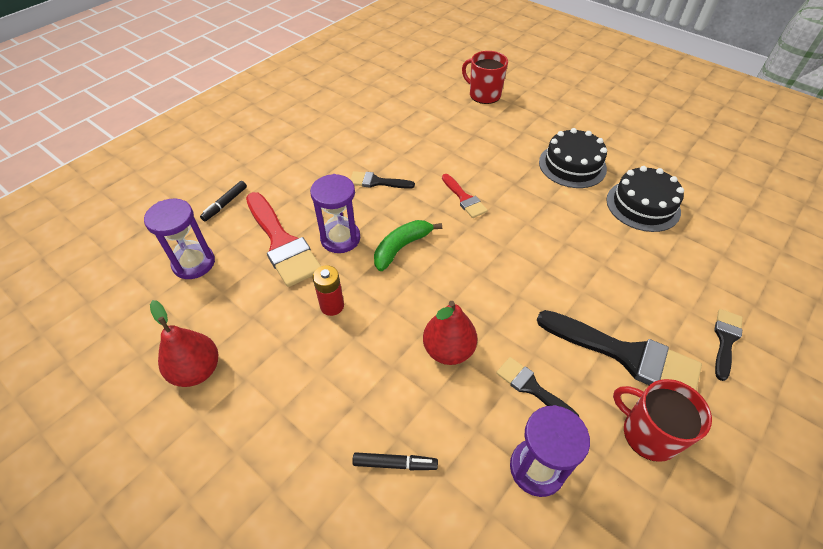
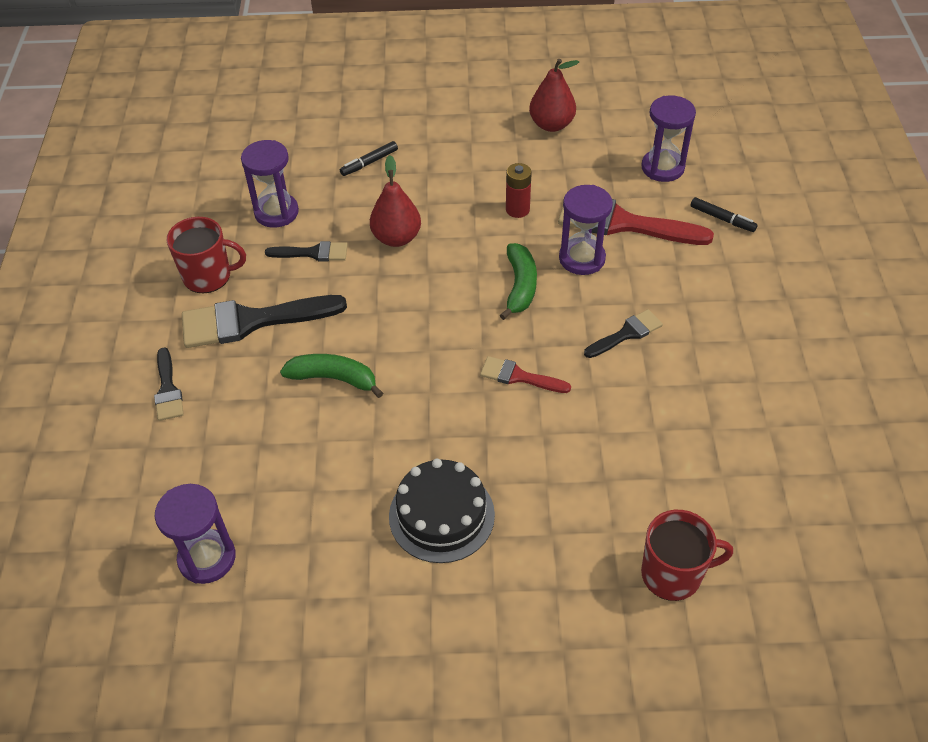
camera: 140 degrees right, 0 degrees up
black marker [200,181,247,221] -> black marker turned 135 degrees clockwise [690,197,758,232]
black cake [606,166,684,232] -> none
none -> purple hourglass [155,484,236,584]
none -> green banana [280,354,383,398]

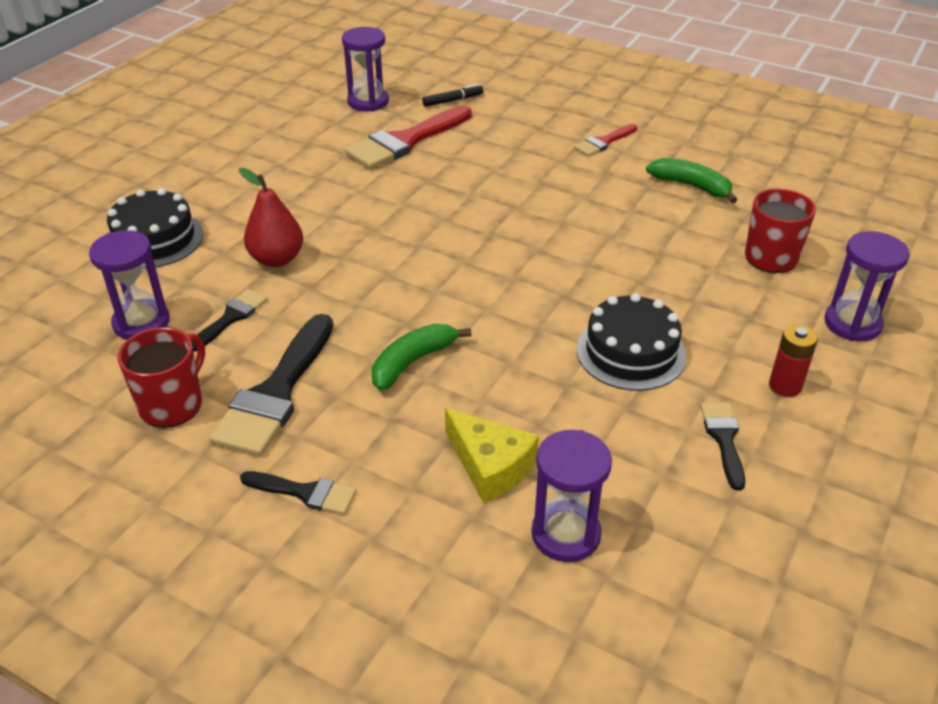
camera: 60 degrees left, 10 degrees down
black marker [340,141,398,176] -> black cake [107,188,203,267]
red brush [480,356,571,393] -> red brush moved to [574,124,637,156]
green banana [500,243,537,320] -> green banana moved to [646,158,737,203]
red battery [506,163,532,218] -> red battery moved to [769,324,818,397]
red pear [529,59,579,132] -> none
purple hourglass [559,185,613,275] -> purple hourglass moved to [824,231,910,341]
black brush [584,309,663,358] -> black brush moved to [700,402,745,491]
none -> yellow cheese [445,408,539,503]

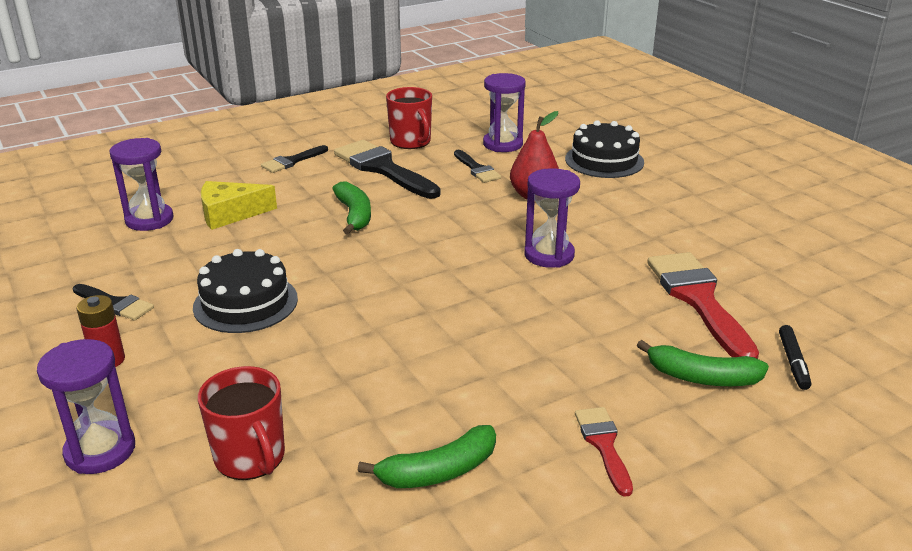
camera: 120 degrees right, 10 degrees down
purple hourglass [342,27,389,112] -> purple hourglass moved to [524,168,580,268]
none -> green banana [637,340,769,386]

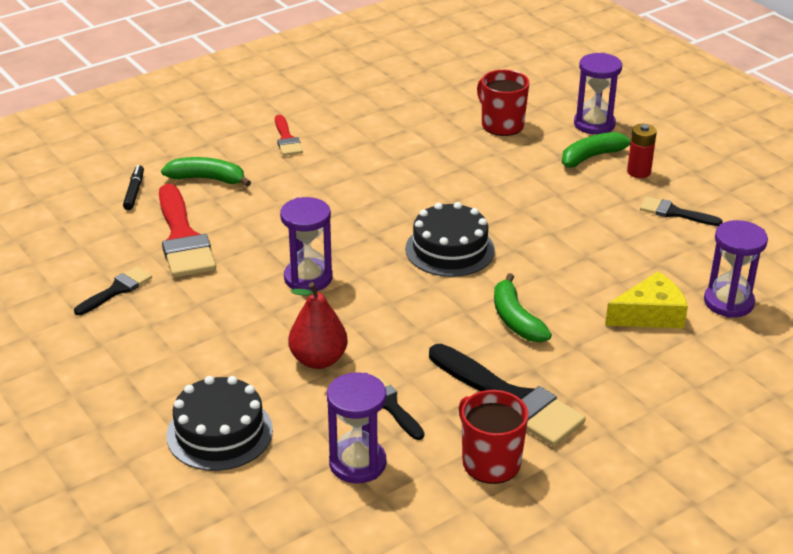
camera: 175 degrees right, 5 degrees up
black cake [193,249,298,333] -> black cake moved to [405,202,495,277]
black brush [261,145,328,173] -> black brush moved to [74,266,152,315]
green banana [357,425,496,488] -> green banana moved to [562,132,631,168]

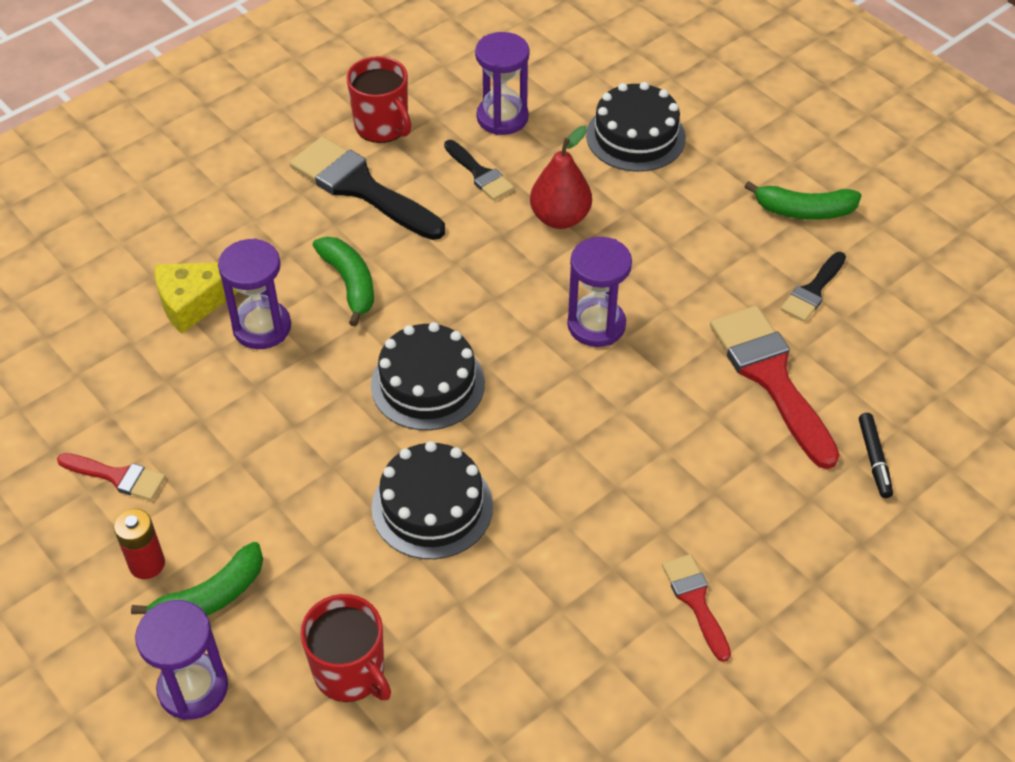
camera: 175 degrees right, 15 degrees up
green banana [161,157,251,187] -> green banana moved to [745,181,862,220]
black brush [640,197,723,226] -> red brush [57,453,166,501]
purple hourglass [704,220,768,318] -> purple hourglass moved to [218,238,291,349]
none -> black cake [371,441,493,559]

